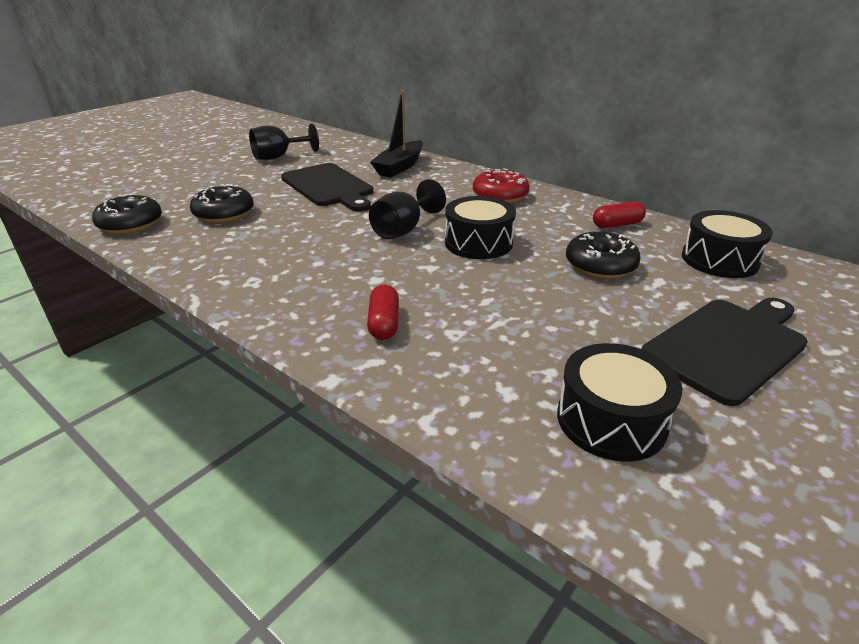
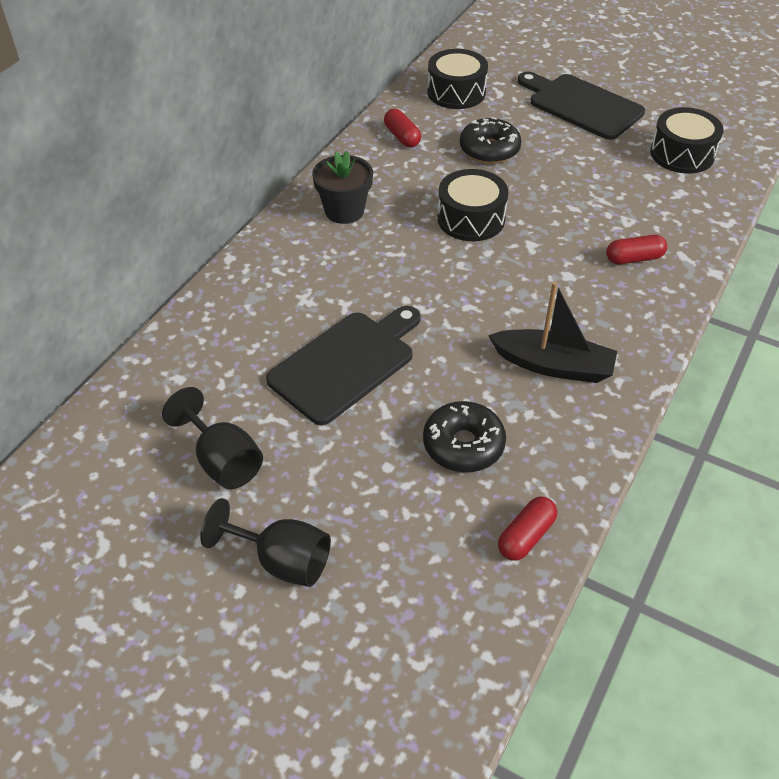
camera: 100 degrees left, 15 degrees up
black donut [92,193,162,234] -> red capsule [498,497,557,561]
black goblet [369,179,446,239] -> black goblet moved to [200,498,331,587]
black boat [370,90,423,177] -> black boat moved to [488,282,617,383]
red donut [473,168,530,203] -> black flower pot [312,151,373,224]

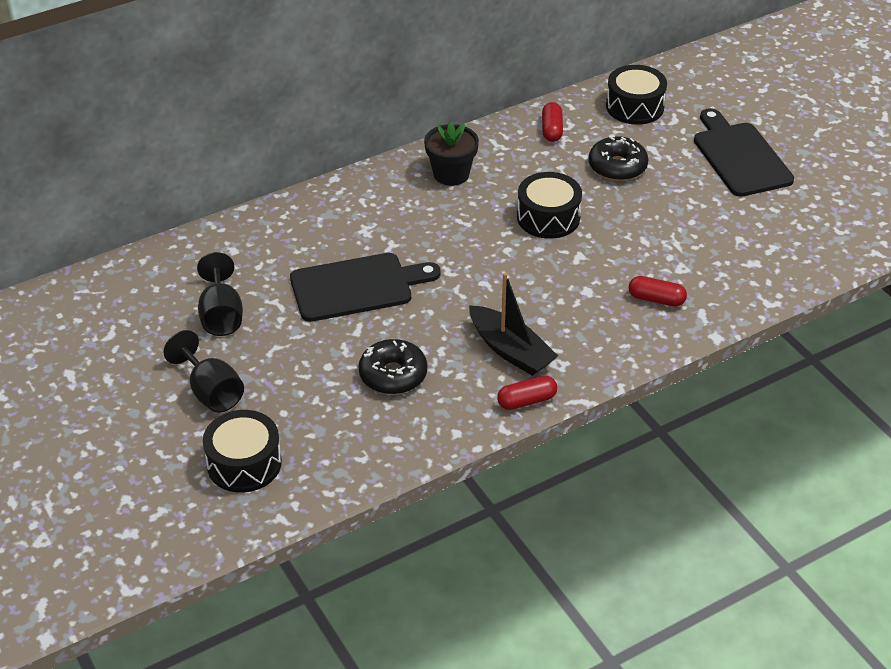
camera: 30 degrees right, 5 degrees down
red capsule [498,497,557,561] -> red capsule moved to [497,376,557,410]
black drum [650,107,724,174] -> black drum moved to [203,410,282,493]

